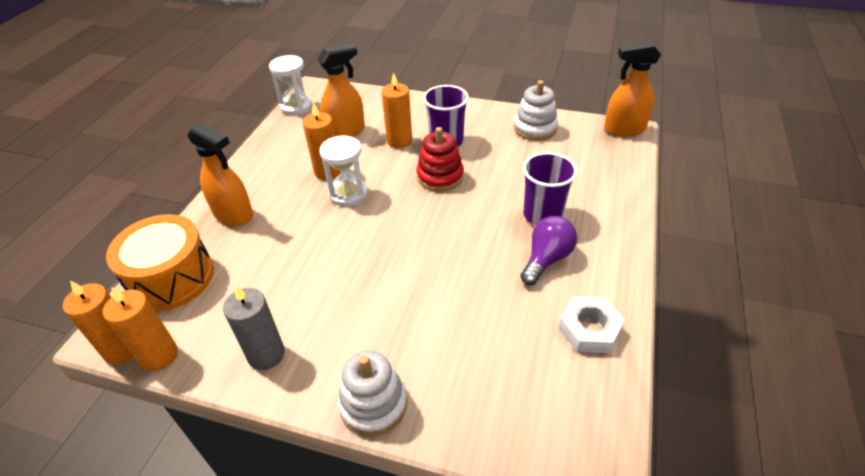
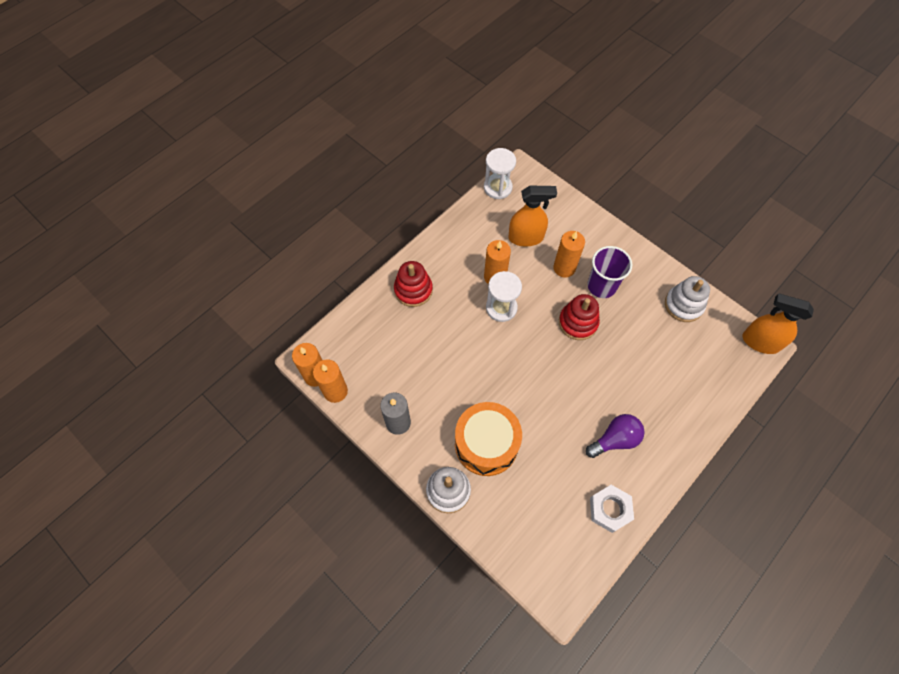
camera: 25 degrees right, 20 degrees up
orange drum [106,214,214,311] -> orange drum moved to [455,402,522,476]
orange spray bottle [187,122,253,226] -> red stacking toy [394,261,433,307]
purple cup [523,152,578,225] -> none

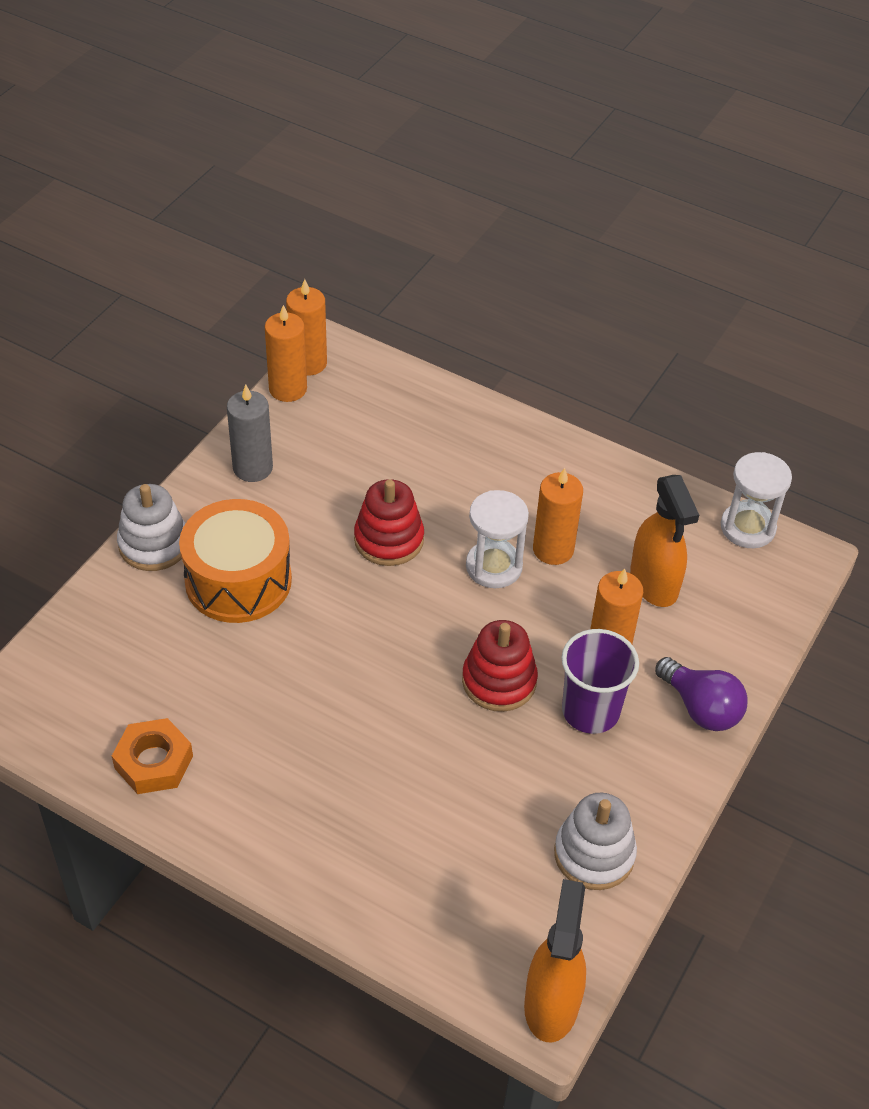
camera: 75 degrees right, 15 degrees down
red stacking toy [394,261,433,307] -> red stacking toy moved to [354,479,424,566]
purple light bulb [586,414,645,458] -> purple light bulb moved to [655,657,748,731]
white nut [590,485,634,533] -> orange nut [112,718,193,794]

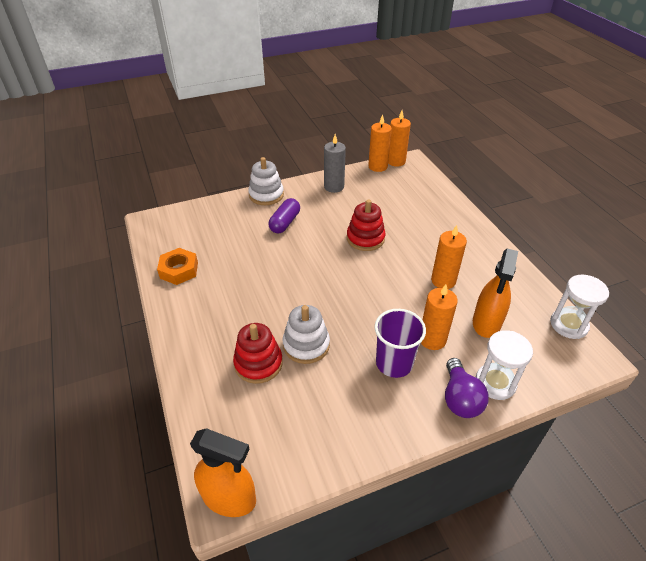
camera: 40 degrees right, 5 degrees down
orange drum [179,499,292,623] -> purple capsule [269,198,300,233]
red stacking toy [462,620,538,712] -> red stacking toy moved to [233,323,283,384]
white hourglass [466,490,529,588] -> white hourglass moved to [476,330,533,400]
orange spray bottle [524,879,586,1042] -> orange spray bottle turned 60 degrees clockwise [190,428,256,517]
white stacking toy [554,792,637,890] -> white stacking toy moved to [283,305,330,364]

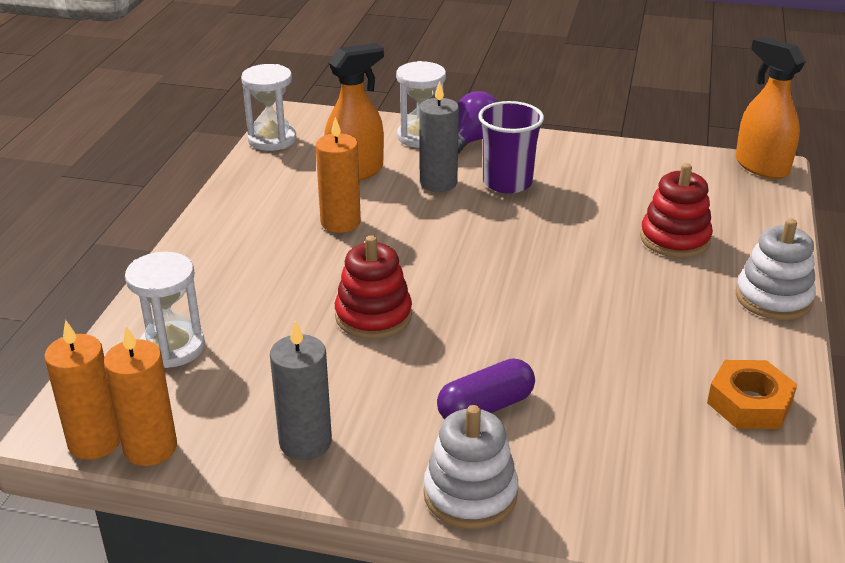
camera: 145 degrees left, 10 degrees down
white stacking toy [283,305,330,364] -> white stacking toy moved to [736,218,816,320]
orange candle [421,284,458,350] -> grey candle [420,81,459,192]
none -> white hourglass [125,252,205,368]

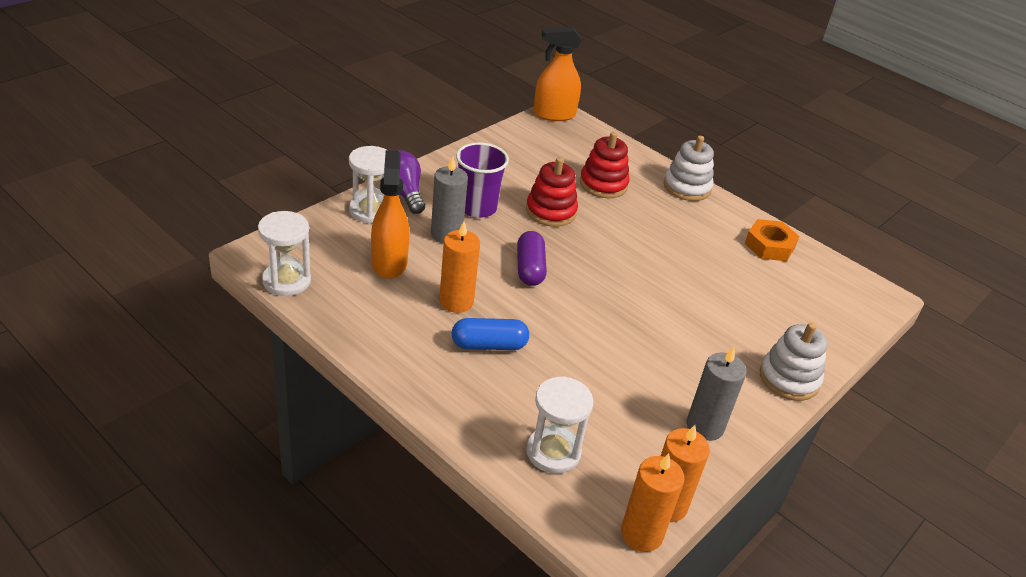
camera: 65 degrees left, 5 degrees up
red stacking toy [335,235,412,339] -> red stacking toy moved to [526,157,578,227]
purple capsule [437,358,535,419] -> purple capsule moved to [517,231,547,286]
none -> blue capsule [451,318,529,350]

